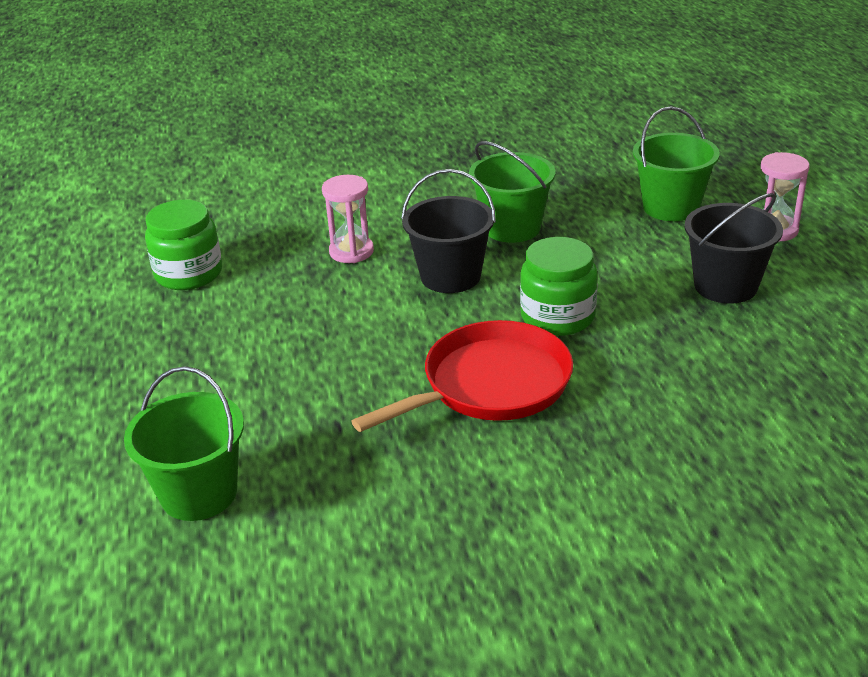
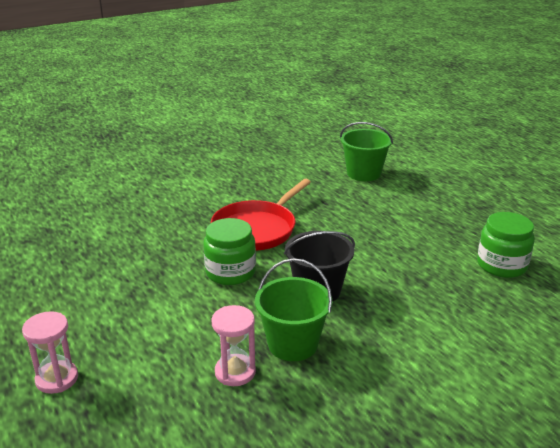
camera: 160 degrees right, 5 degrees down
pink hourglass [322,175,374,263] -> pink hourglass moved to [211,305,256,386]
green bucket [633,106,720,221] -> none
black bucket [684,193,783,304] -> none

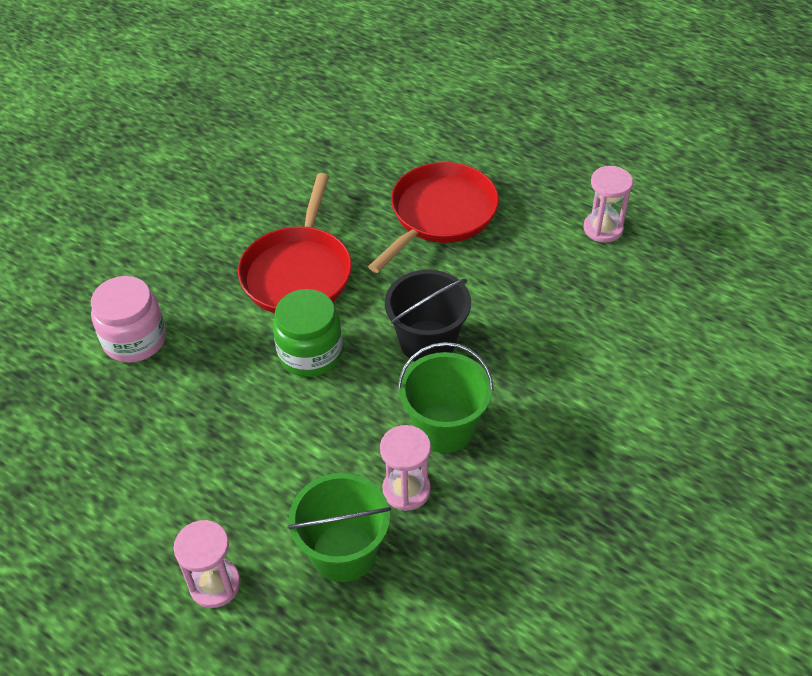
camera: 25 degrees left, 20 degrees up
green bucket [340,122,393,181] -> green bucket moved to [287,473,391,582]
green jar [477,212,535,278] -> pink hourglass [584,166,633,243]
none -> pink jar [91,276,166,363]
none -> red pan [368,162,499,273]

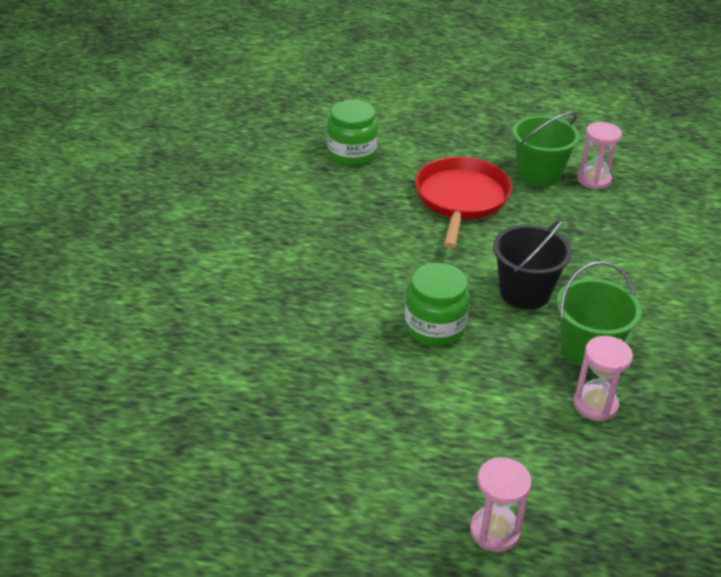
camera: 25 degrees left, 10 degrees down
pink jar [91,276,166,363] -> none
red pan [238,173,352,313] -> none
green bucket [287,473,391,582] -> green bucket moved to [512,112,580,187]
none -> green jar [327,100,378,166]

